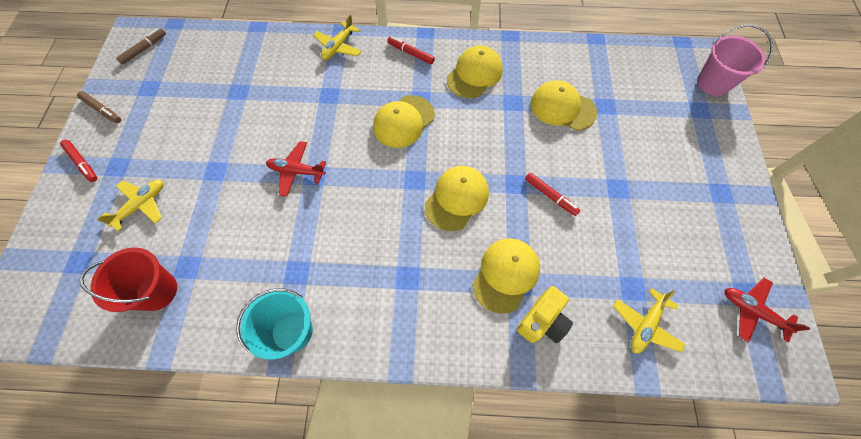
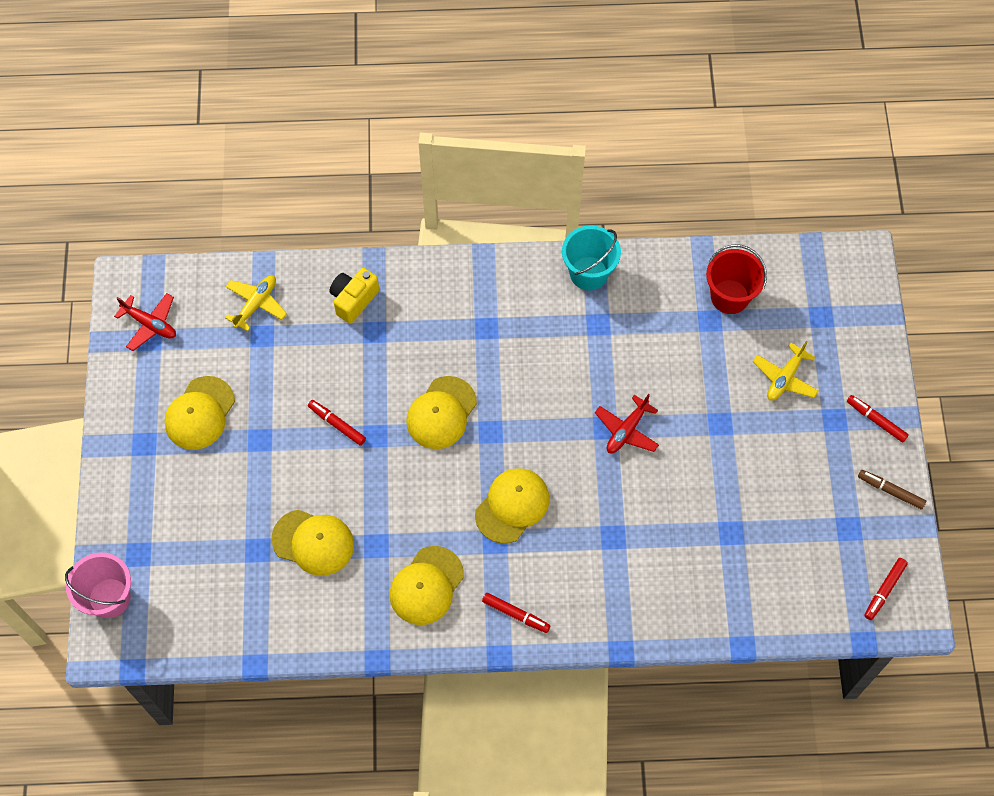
camera: 175 degrees right, 0 degrees up
brown marker [116,29,166,65] -> red marker [864,558,908,620]
red plane [266,141,326,197] -> red plane turned 120 degrees clockwise [595,394,659,453]
yellow plane [313,14,362,60] -> none
yellow cap [472,238,540,314] -> yellow cap moved to [164,376,235,450]

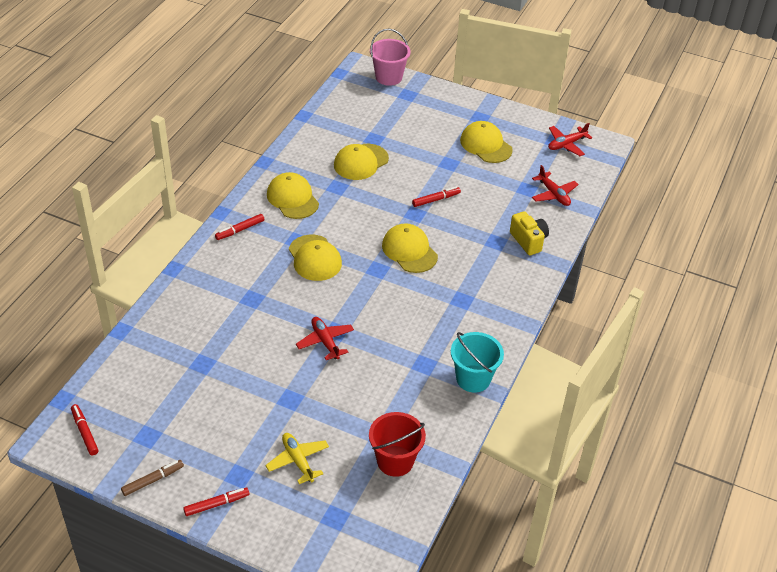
camera: 115 degrees right, 20 degrees down
yellow plane [225,275,287,332] -> red plane [532,165,579,206]

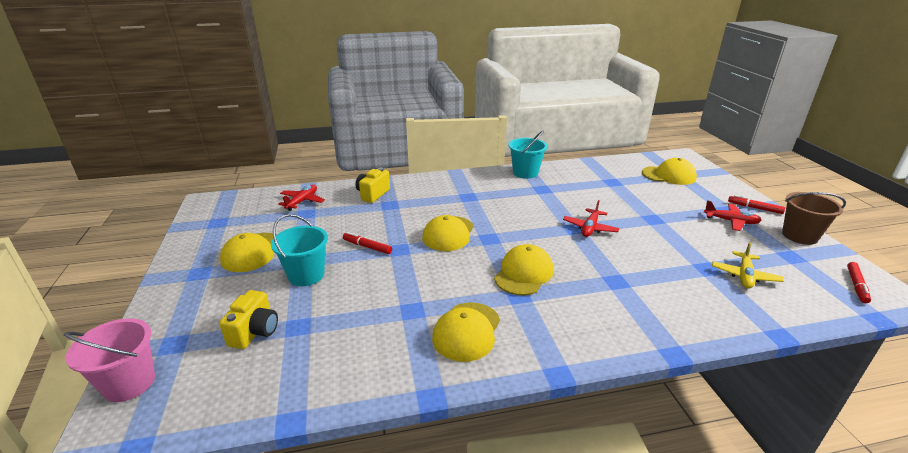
camera: 125 degrees left, 15 degrees down
brown marker [121,460,184,496] -> brown bucket [782,192,846,245]
red marker [215,214,264,240] -> none
yellow plane [265,433,329,484] -> yellow plane moved to [712,242,784,289]
yellow cap [334,144,389,180] -> yellow cap moved to [642,158,697,185]
red bucket [369,412,426,477] -> none
red plane [548,123,592,156] -> red plane moved to [704,201,762,231]
none -> yellow camera [219,290,278,349]
none -> turquoise bucket [271,214,328,286]

